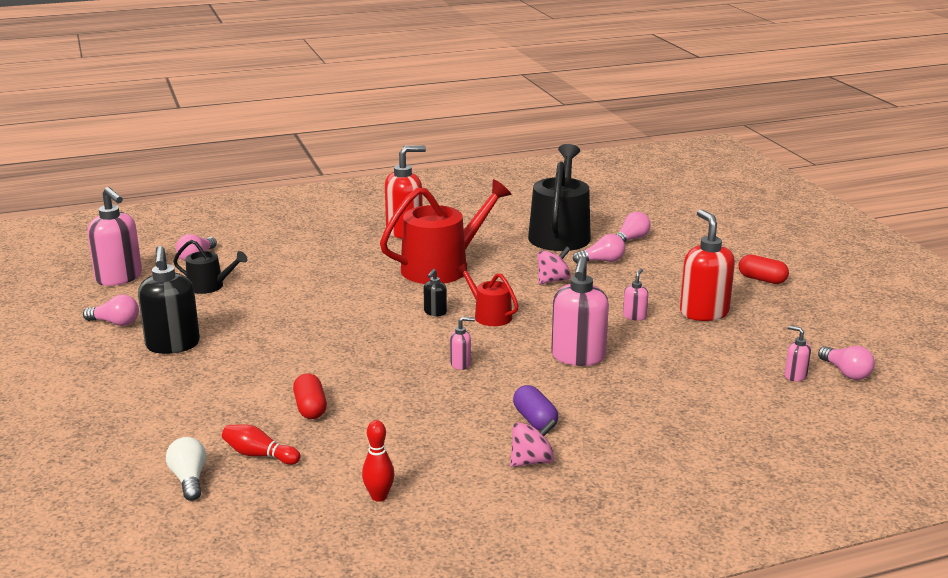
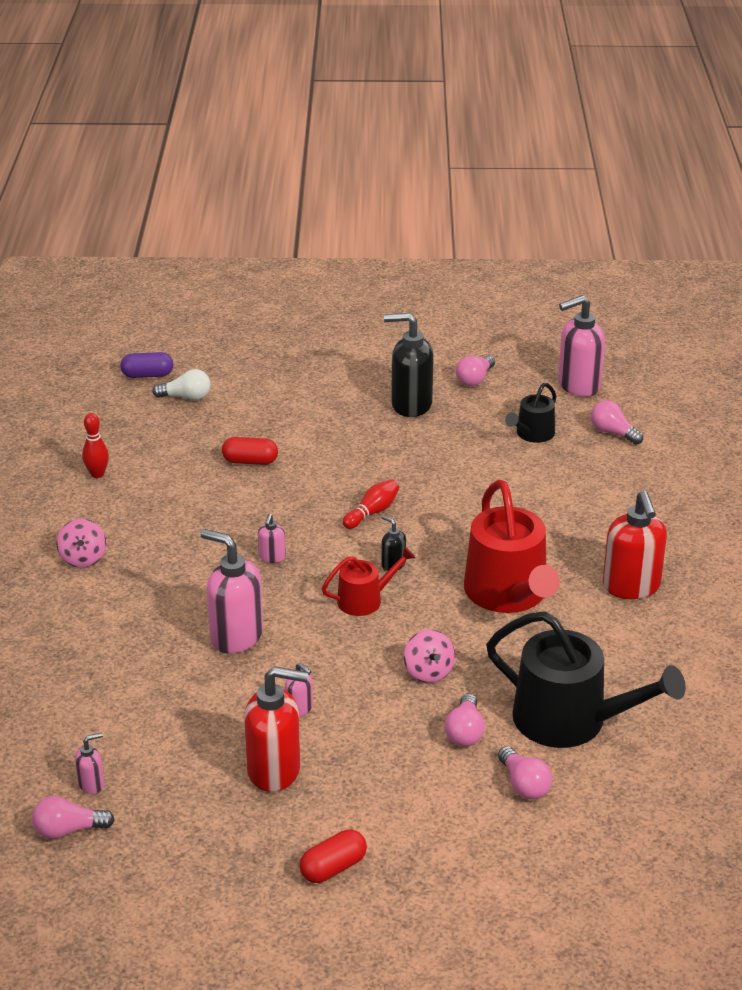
camera: 110 degrees right, 10 degrees up
red bowling pin [222,424,301,465] -> red bowling pin moved to [343,480,399,529]
purple capsule [513,385,558,430] -> purple capsule moved to [120,352,173,378]

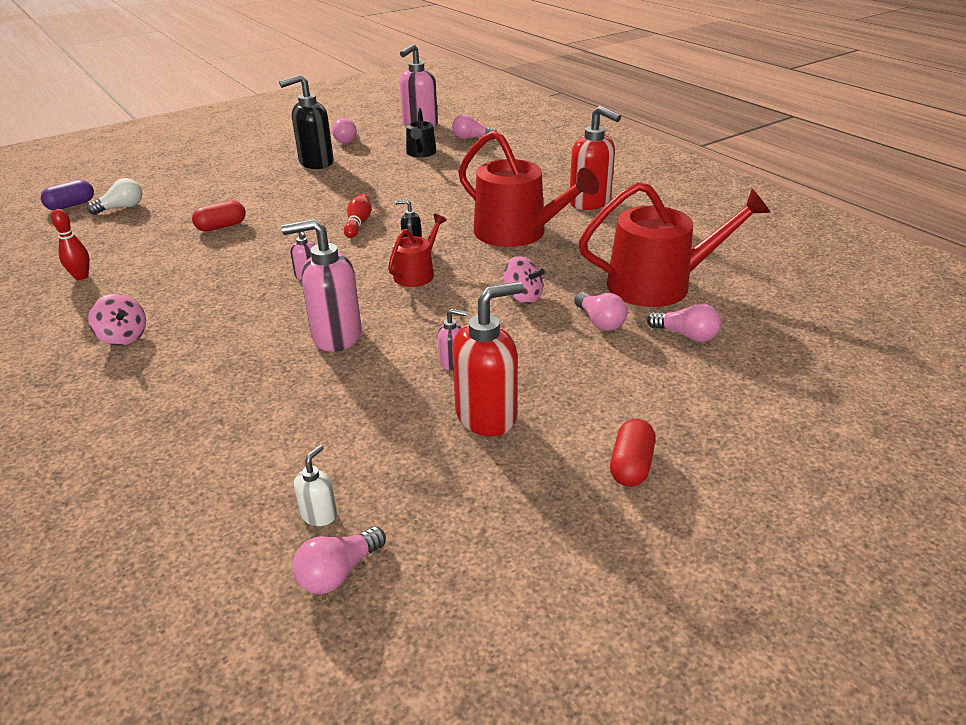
camera: 35 degrees left, 0 degrees up
pink soap dispenser [75,732,104,794] -> white soap dispenser [294,445,337,526]
black watering can [486,611,686,748] -> red watering can [579,182,771,307]

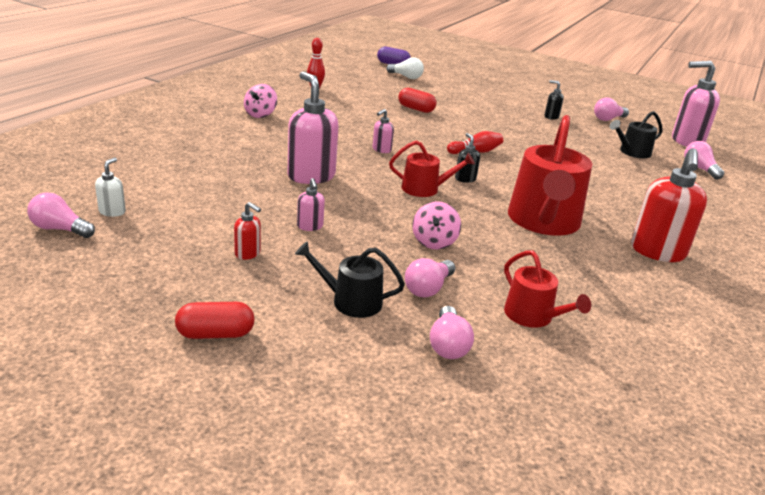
camera: 60 degrees right, 5 degrees down
black soap dispenser [279,75,334,169] -> black soap dispenser [545,80,564,120], size x0.47
white soap dispenser [294,445,337,526] -> white soap dispenser turned 75 degrees counterclockwise [95,158,126,217]
red soap dispenser [452,282,524,436] -> red soap dispenser [234,202,261,260], size x0.47
red watering can [579,182,771,307] -> red watering can [504,250,591,328], size x0.52
none -> black watering can [295,241,405,318]

